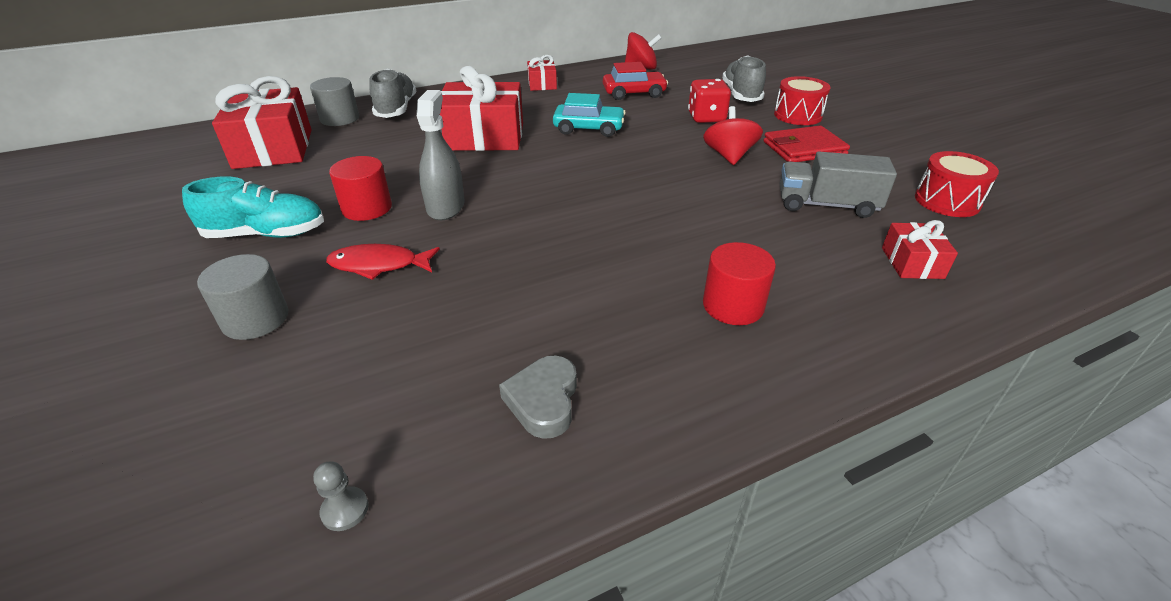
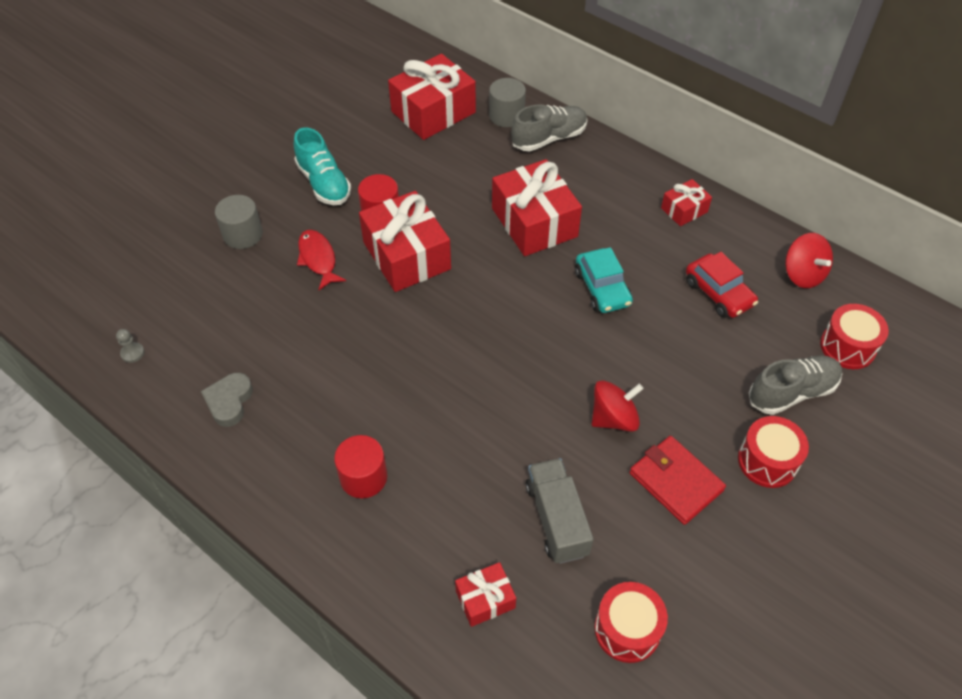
camera: 65 degrees right, 15 degrees up
grey spray bottle [417,90,465,220] -> red gift [359,191,451,292]
grey heart [499,355,577,439] -> grey heart turned 60 degrees counterclockwise [201,373,253,427]
red dice [688,79,731,123] -> none
none -> red drum [820,304,889,369]

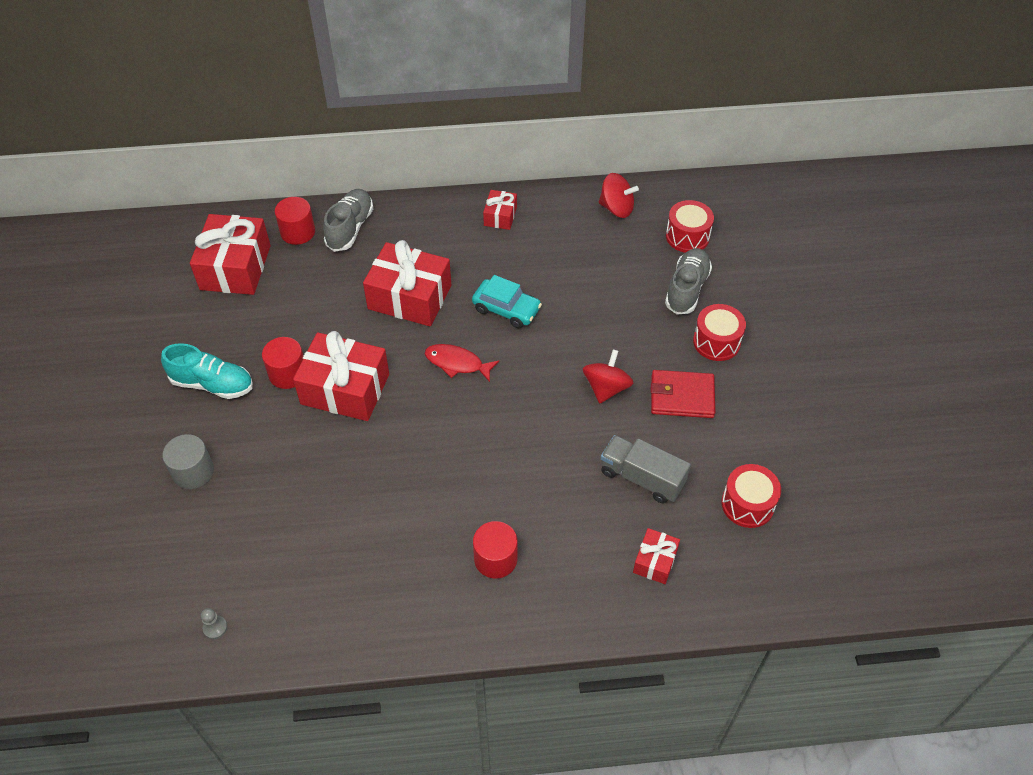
camera: 45 degrees left, 0 degrees up
grey heart [201,373,253,427] -> none
red fish [297,230,346,290] -> red fish moved to [425,344,499,382]
grey cylinder [489,78,526,127] -> red cylinder [275,197,315,245]
red car [686,252,758,318] -> none

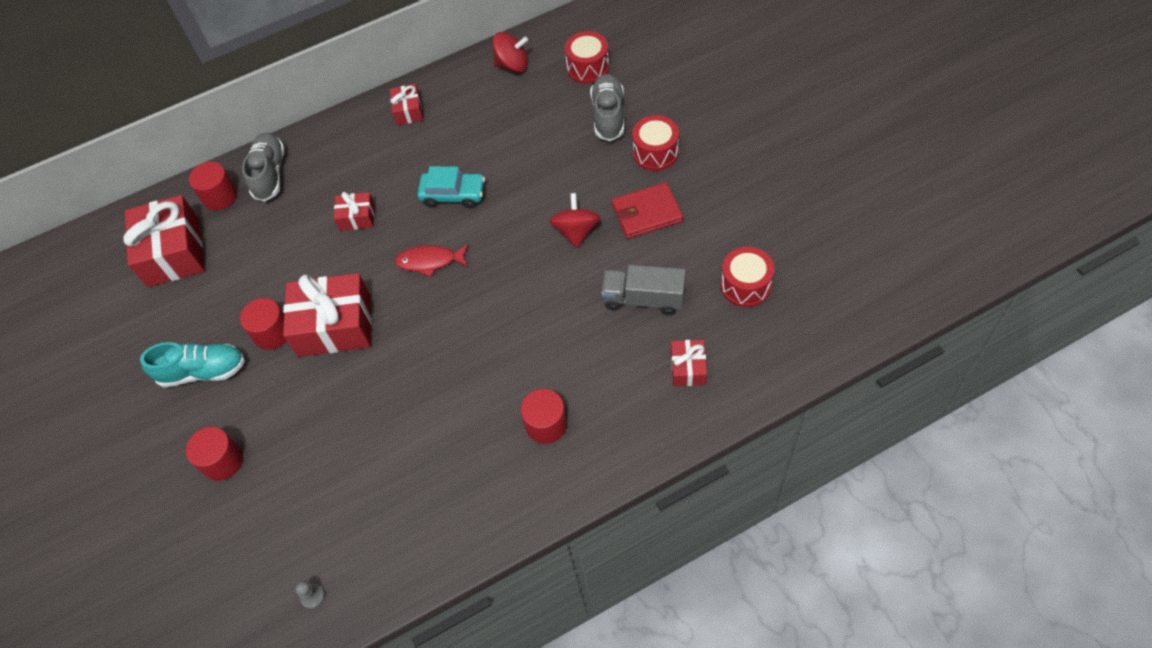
camera: 15 degrees left, 5 degrees up
grey cylinder [162,434,214,489] -> red cylinder [186,427,243,481]
red gift [363,240,451,326] -> red gift [334,192,375,231], size x0.50

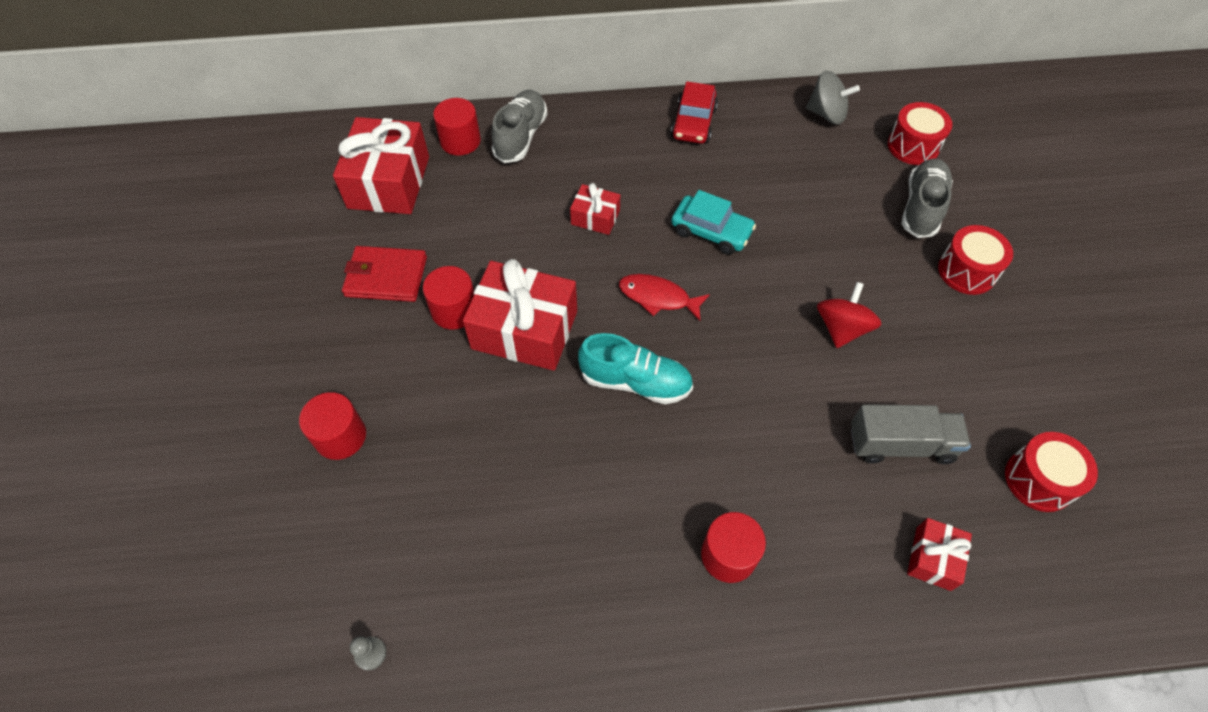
camera: 15 degrees right, 0 degrees up
turquoise shoe [140,342,245,388] -> turquoise shoe moved to [578,333,693,404]
red gift [390,84,423,125] -> red car [671,81,718,144]
red spinning top [492,32,528,72] -> grey spinning top [806,71,860,124]
grey truck [601,265,686,315] -> grey truck turned 150 degrees clockwise [851,404,971,464]
red wallet [611,182,683,239] -> red wallet moved to [342,246,427,302]

